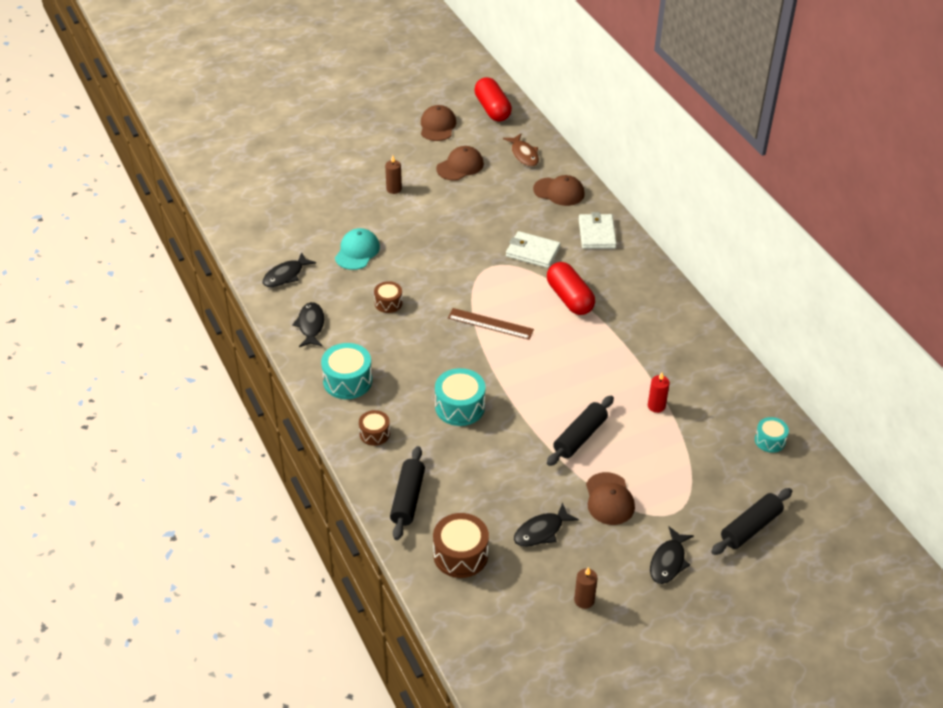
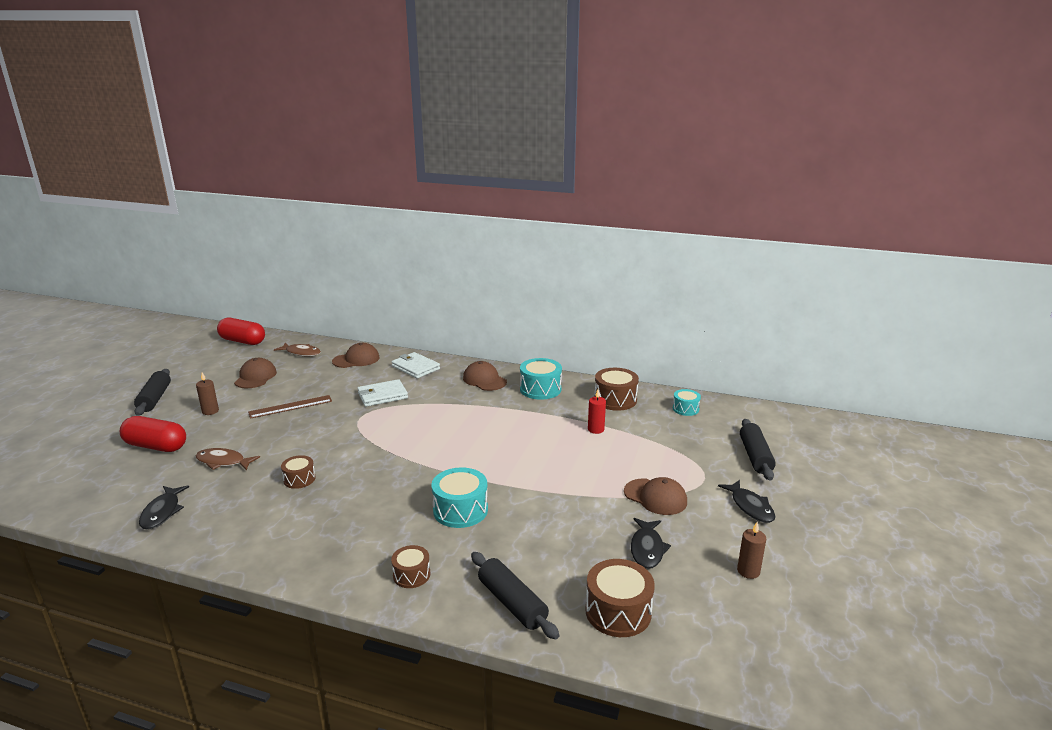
camera: 45 degrees left, 20 degrees down
black fish [292,302,324,347] -> none
turquoise drum [321,343,372,399] -> turquoise drum moved to [520,358,562,400]
turquoise cap [335,228,380,270] -> brown fish [196,448,260,470]
brown cap [421,105,456,141] -> brown cap moved to [463,361,507,391]
brown ruler [448,308,534,340] -> brown ruler moved to [248,395,332,419]
red capsule [547,262,595,315] -> red capsule moved to [120,416,186,452]
black rolling pin [547,396,614,466] -> black rolling pin moved to [134,369,171,416]
none -> brown drum [594,368,639,411]

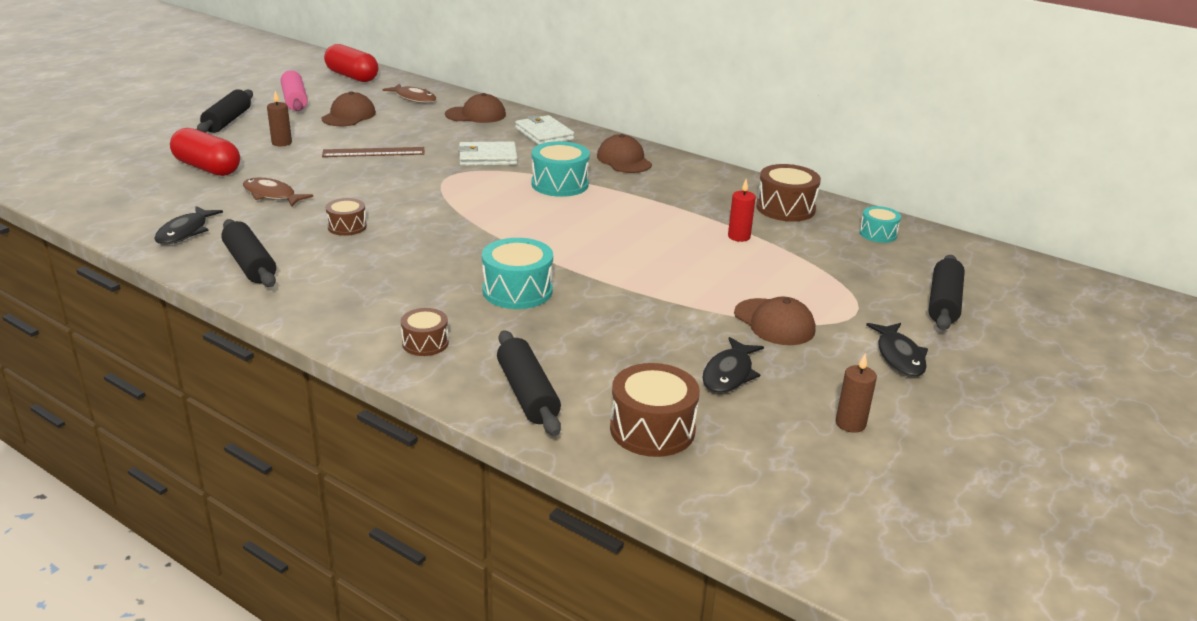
camera: 15 degrees right, 5 degrees up
turquoise drum [520,358,562,400] -> turquoise drum moved to [531,141,590,197]
none -> black rolling pin [221,219,276,287]
none -> pink rolling pin [281,70,308,111]

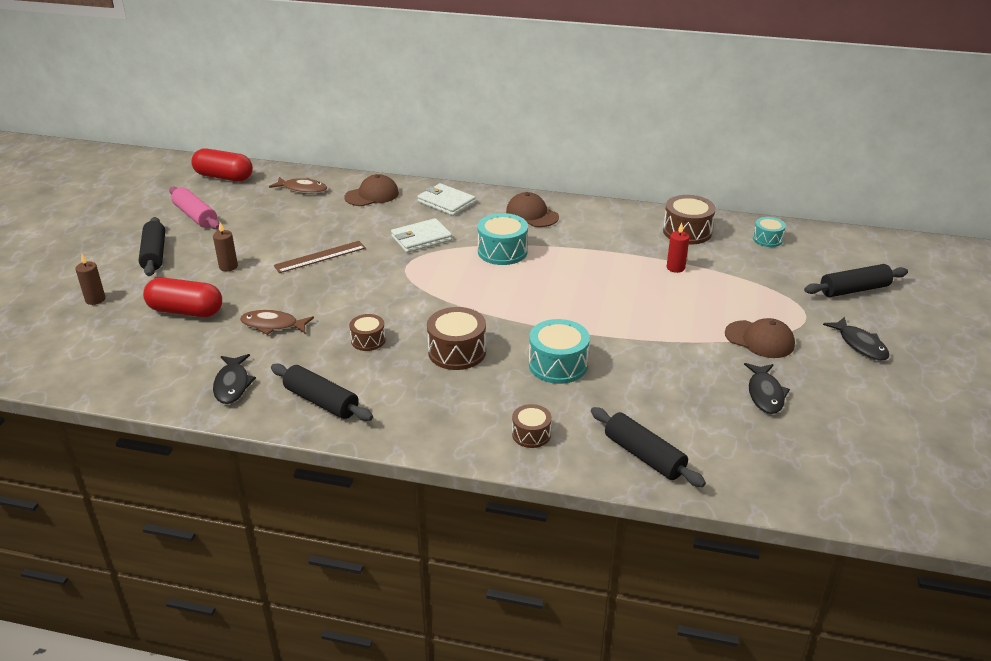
camera: 20 degrees left, 5 degrees up
brown cap [321,91,376,126] -> none
brown drum [610,363,700,457] -> brown drum moved to [427,307,486,370]
brown candle [836,353,877,433] -> brown candle moved to [75,254,106,305]
black rolling pin [929,255,965,330] -> black rolling pin turned 75 degrees clockwise [804,264,908,297]

